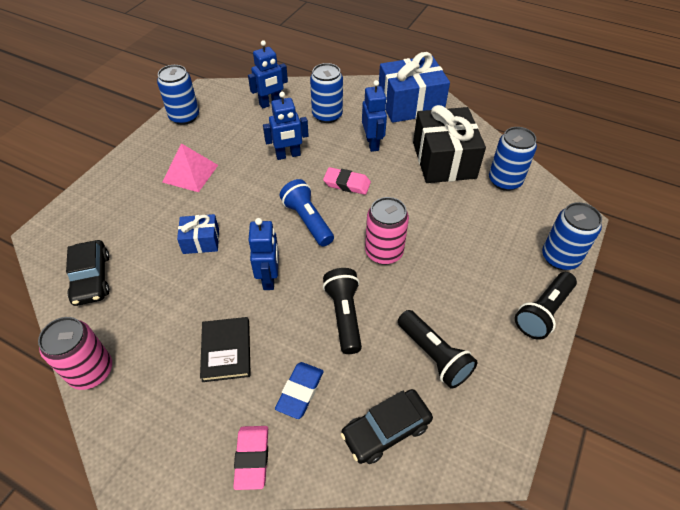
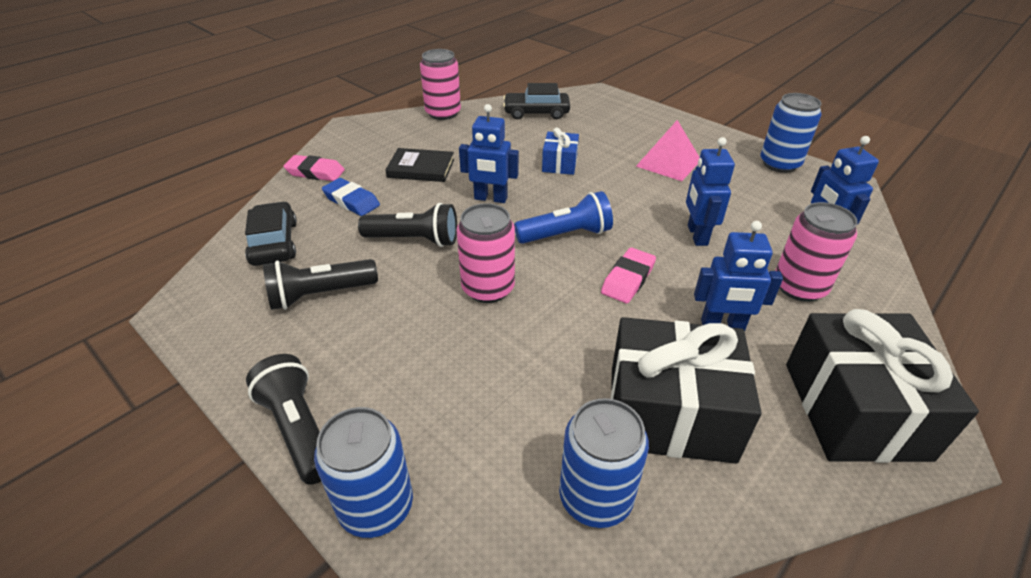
camera: 105 degrees right, 10 degrees down
blue can [310,63,343,123] -> pink can [775,202,858,302]
blue gift [379,52,450,123] -> black gift [786,309,979,463]

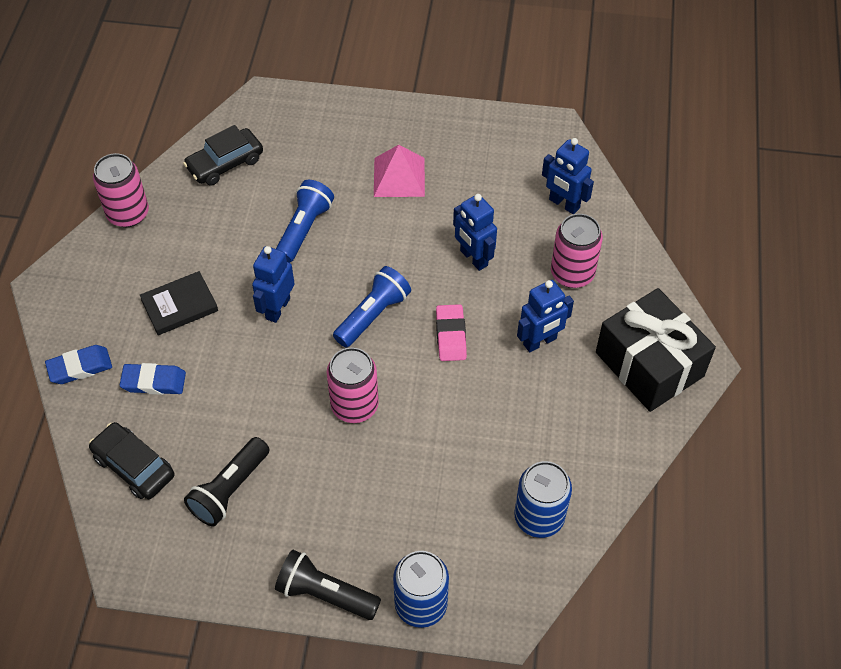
camera: 35 degrees left, 15 degrees up
pink eraser [283,155,345,181] -> blue eraser [45,345,112,384]
black flashlight [358,203,457,247] -> none
blue robot [459,104,519,203] -> blue robot turned 135 degrees clockwise [252,246,295,323]
blue gift [542,128,579,175] -> blue flashlight [276,180,334,263]
black gift [610,317,761,464] -> none
blue can [761,93,822,173] -> none

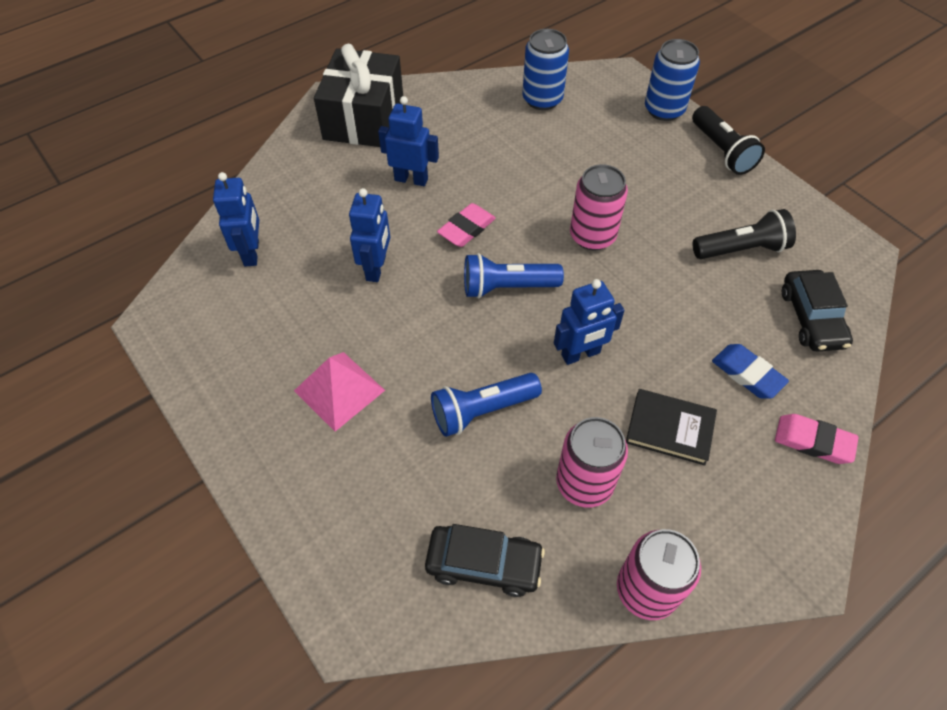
camera: 135 degrees left, 0 degrees up
blue eraser [45,345,112,384] -> pink eraser [775,414,859,464]
pink can [551,214,603,288] -> pink can moved to [556,417,628,508]

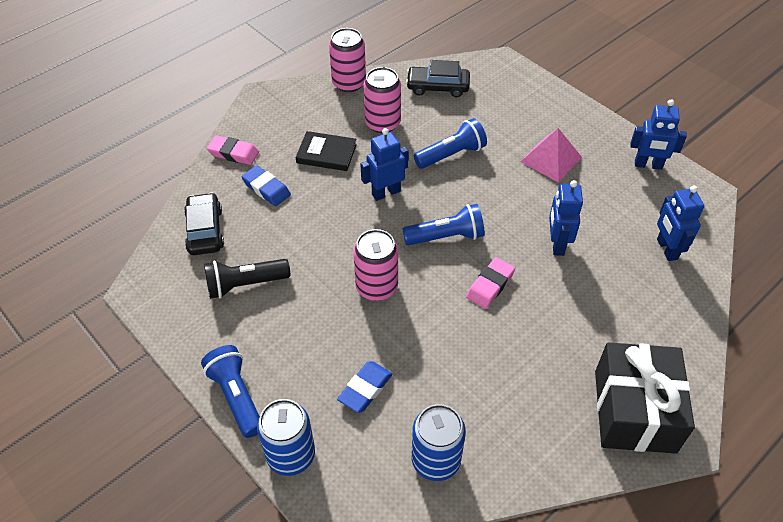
camera: 175 degrees right, 5 degrees down
blue robot [378,96,439,186] -> blue robot moved to [630,99,687,170]
black flashlight [692,106,765,175] -> blue flashlight [201,345,260,438]
none -> blue eraser [337,361,393,413]

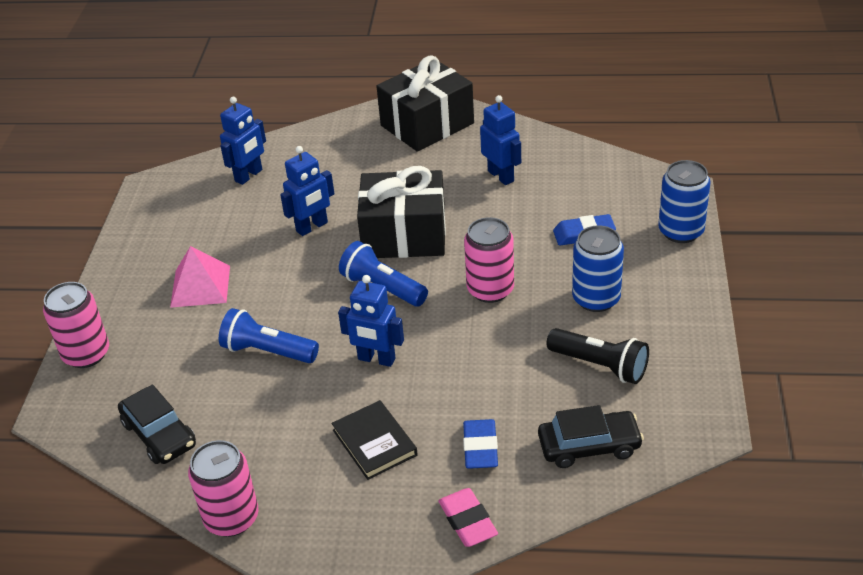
camera: 130 degrees left, 10 degrees down
black car [184,192,224,255] -> black car turned 135 degrees counterclockwise [538,405,644,468]
blue flashlight [201,345,260,438] -> none
pink can [363,67,401,133] -> pink can moved to [43,282,109,368]
blue can [412,404,466,481] -> blue can moved to [572,225,624,312]
pink eraser [466,257,515,309] -> black gift [357,166,446,258]
blue robot [630,99,687,170] -> blue robot moved to [480,95,521,185]

